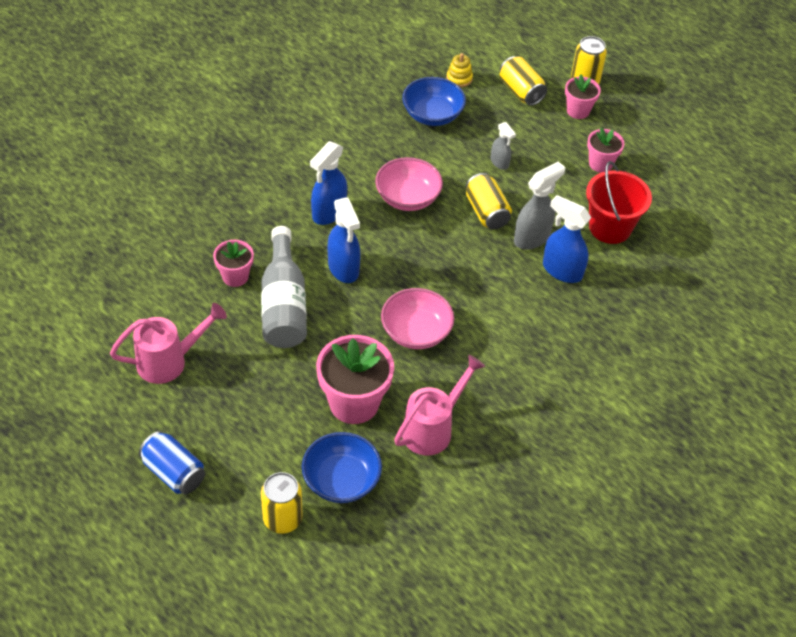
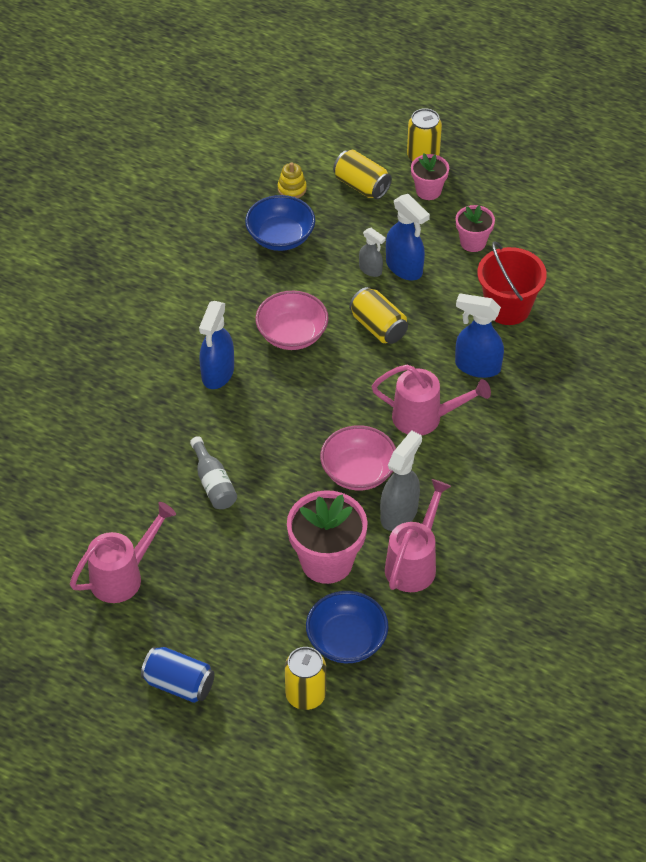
camera: 15 degrees left, 0 degrees up
pink flower pot [213,240,254,287] -> none
grey bottle [261,226,307,348] -> grey bottle [190,436,237,509], size x0.57
blue spray bottle [328,197,361,283] -> blue spray bottle moved to [386,194,430,280]
grey spray bottle [514,161,565,250] -> grey spray bottle moved to [380,430,422,531]
none -> pink watering can [371,365,491,435]

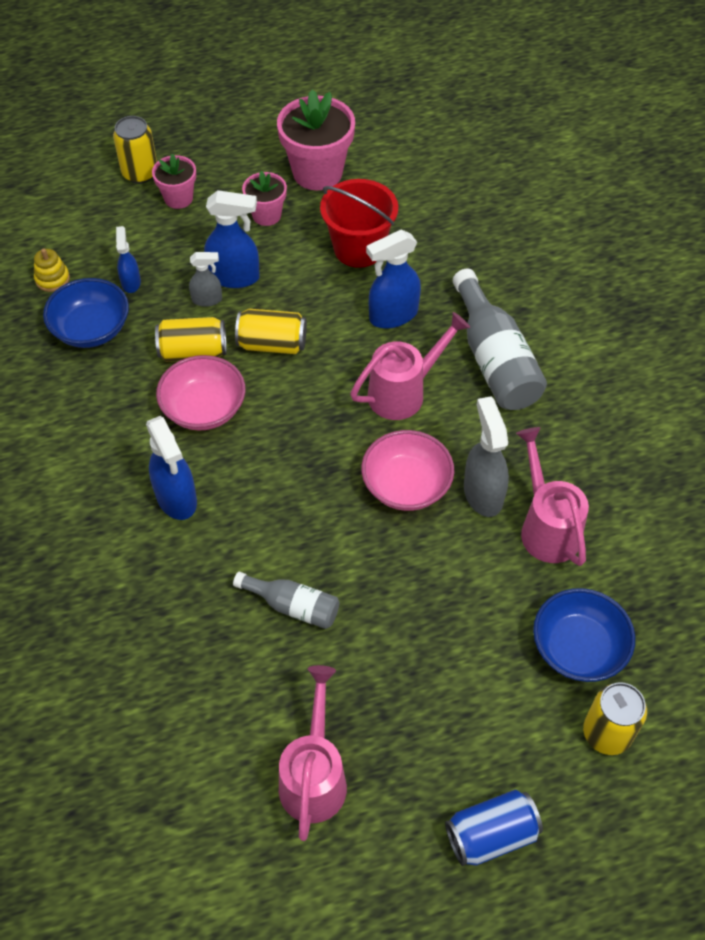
camera: 45 degrees left, 5 degrees up
pink flower pot [287,490,367,584] -> pink flower pot moved to [277,89,355,190]
yellow can [333,150,392,199] -> yellow can moved to [155,317,226,362]
none -> blue spray bottle [116,226,141,293]
none -> grey bottle [453,269,547,410]

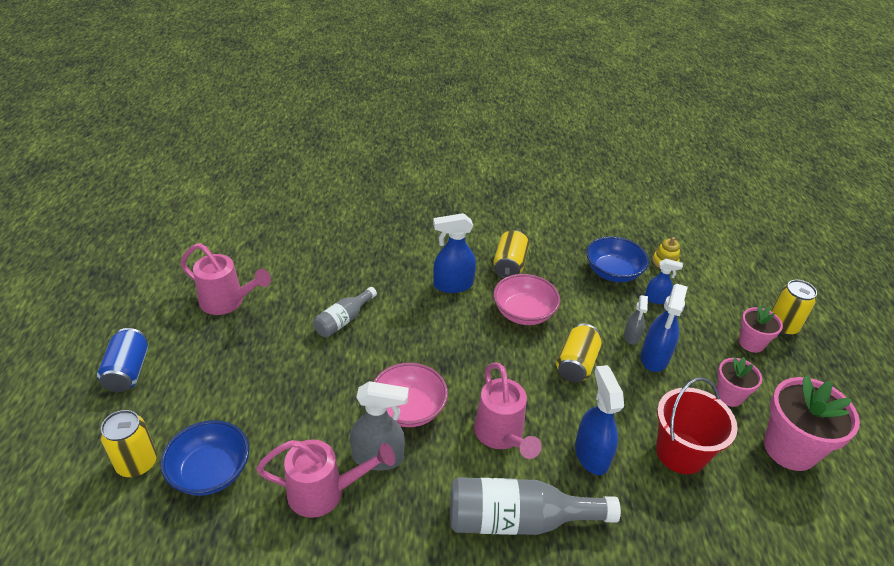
camera: 105 degrees right, 15 degrees down
yellow can [155,317,226,362] -> yellow can moved to [493,230,529,279]

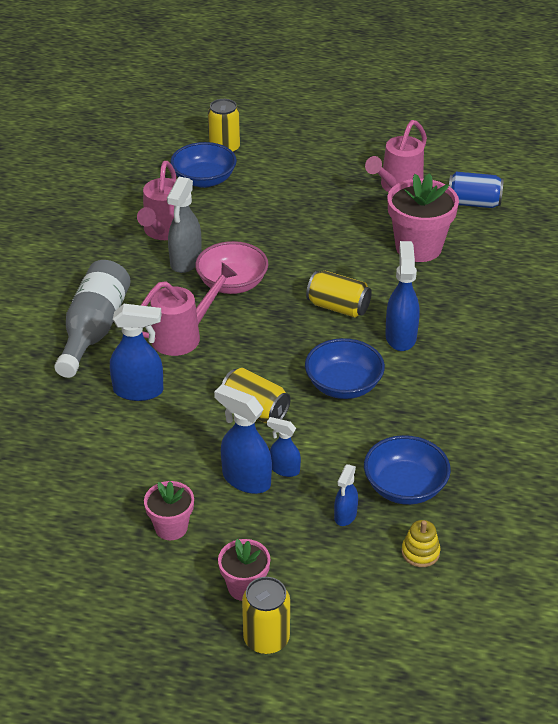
camera: 105 degrees right, 0 degrees up
blue can [97,328,148,392] -> blue can moved to [449,172,504,208]
grey bottle [313,287,377,338] -> none
pink watering can [474,362,542,459] -> pink watering can turned 150 degrees clockwise [141,262,237,356]
yellow can [493,230,529,279] -> yellow can moved to [306,271,372,318]
pink bowl [494,274,560,325] -> blue bowl [305,338,385,399]
grey spray bottle [624,295,648,345] -> blue spray bottle [267,417,301,477]
red bucket [656,377,738,474] -> none
pink flower pot [764,375,860,471] -> pink flower pot moved to [387,173,459,262]

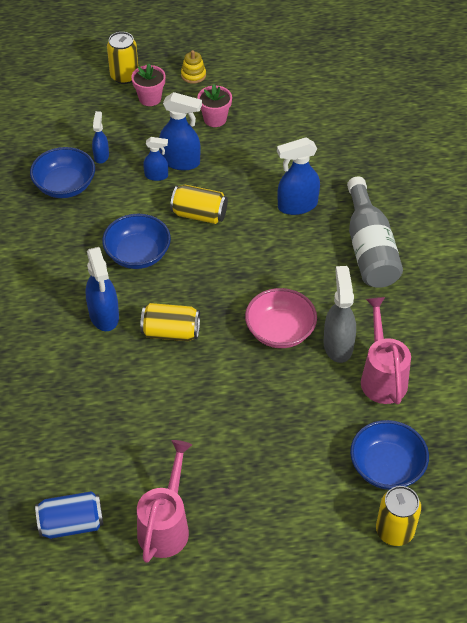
camera: 160 degrees right, 10 degrees up
pink watering can [141,262,237,356] -> none
pink flower pot [387,173,459,262] -> none
yellow stacking toy [402,520,440,567] -> yellow stacking toy moved to [181,50,206,84]

